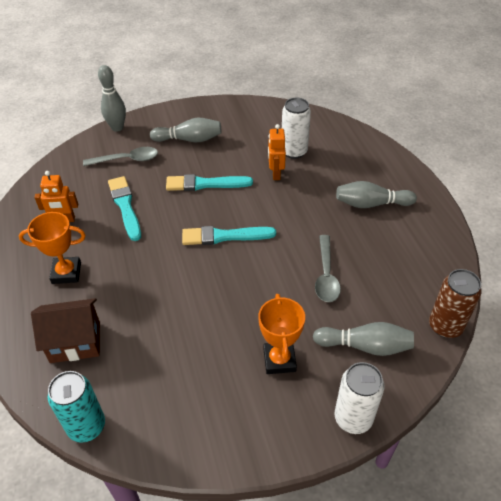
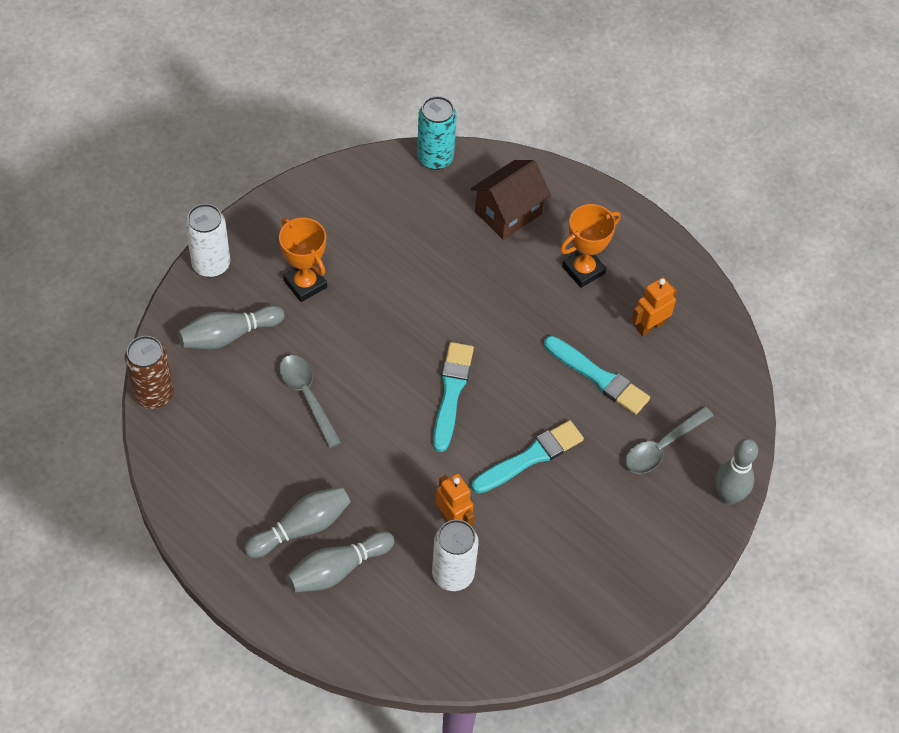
camera: 145 degrees right, 10 degrees up
grey bowling pin [150,118,222,142] -> grey bowling pin moved to [286,531,394,593]
turquoise brush [182,226,276,245] -> turquoise brush turned 45 degrees counterclockwise [433,342,474,452]

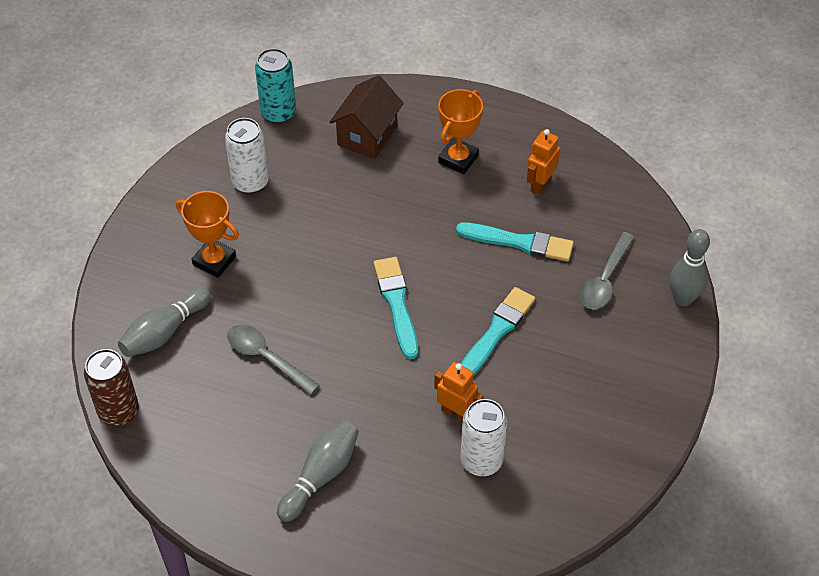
camera: 20 degrees left, 5 degrees down
white can [185,204,230,277] -> white can moved to [225,118,269,194]
grey bowling pin [286,531,394,593] -> none

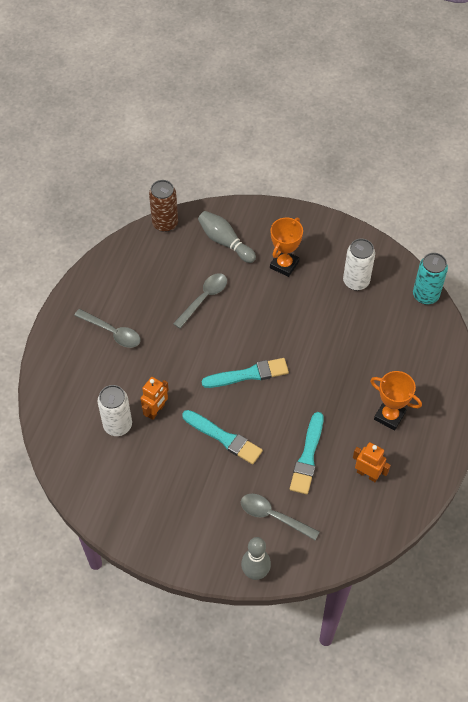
camera: 90 degrees right, 5 degrees up
grey bowling pin [277,421,359,522] -> grey spoon [74,309,140,348]
brown house [329,75,404,159] -> none

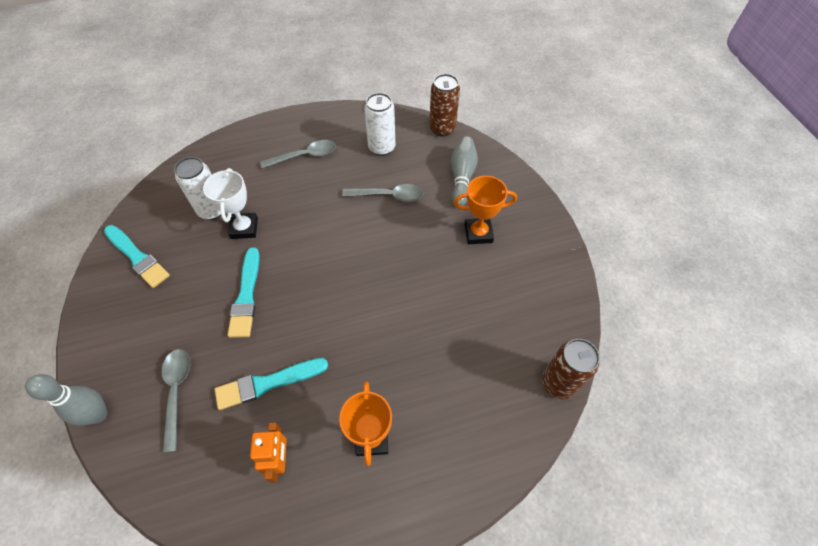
camera: 55 degrees right, 0 degrees up
grey spoon [74,309,140,348] -> grey spoon turned 105 degrees counterclockwise [260,140,336,168]
orange robot [140,377,169,420] -> white trophy [203,168,258,239]
turquoise brush [202,358,289,388] -> turquoise brush moved to [104,225,170,288]
white can [343,239,375,291] -> white can moved to [364,93,395,156]
turquoise can [413,253,448,305] -> brown can [542,339,600,400]

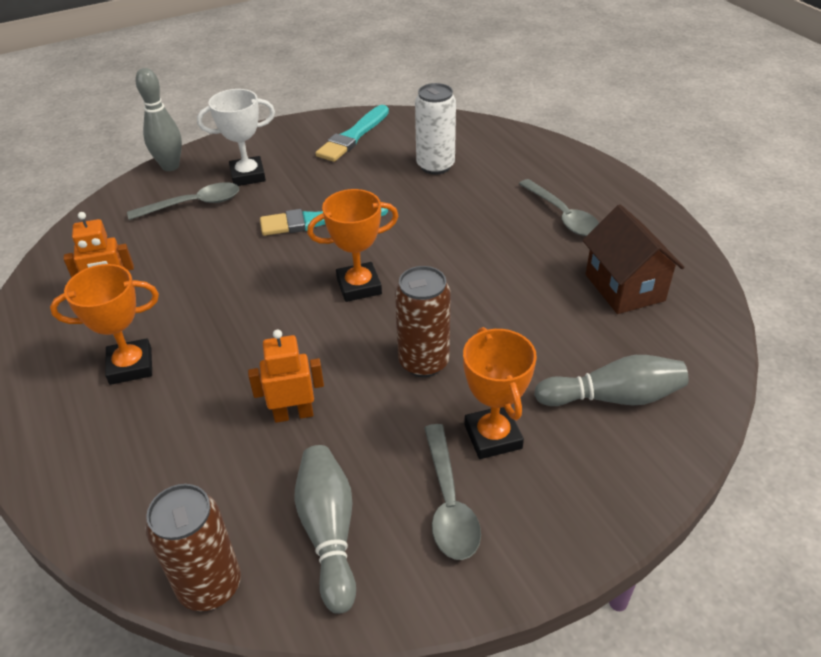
camera: 80 degrees right, 15 degrees down
white trophy [203,168,258,239] -> white trophy moved to [197,89,275,186]
turquoise brush [214,358,328,410] -> none
grey spoon [342,184,424,202] -> grey spoon moved to [424,424,481,560]
white can [364,93,395,156] -> brown house [583,205,684,314]
brown can [429,74,460,137] -> brown can moved to [395,266,451,377]
none -> orange robot [248,329,324,423]
none -> grey bowling pin [294,445,356,614]
none -> orange trophy [307,189,398,302]

